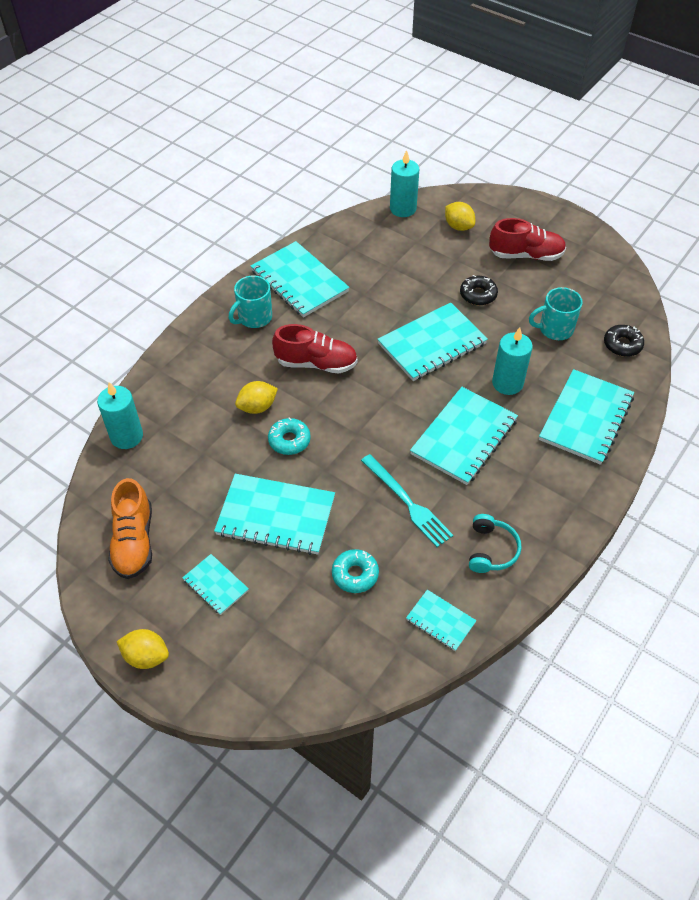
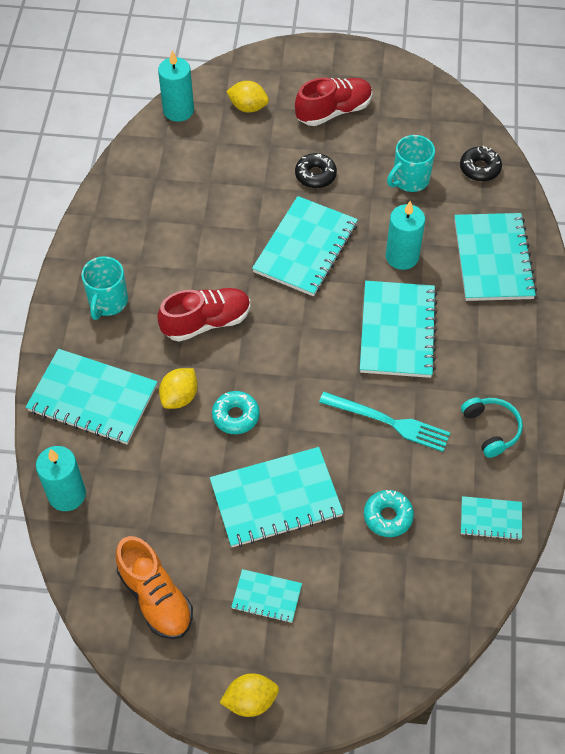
camera: 30 degrees left, 5 degrees up
turquoise notebook [251,241,349,318] -> turquoise notebook moved to [26,349,157,444]

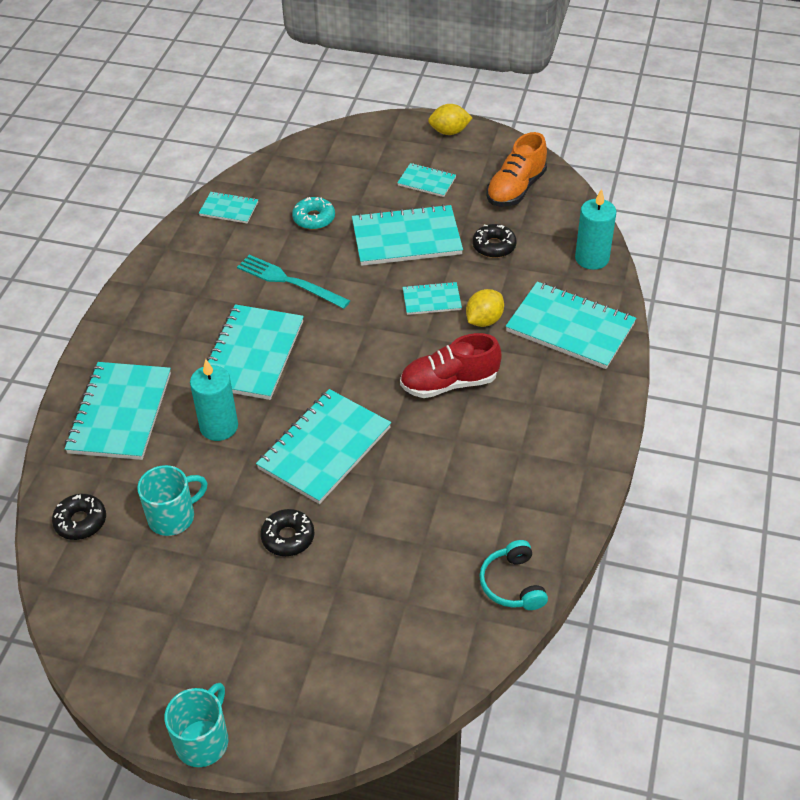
camera: 170 degrees left, 10 degrees down
turquoise mug [82,256,128,320] -> turquoise mug moved to [164,683,228,767]
orange shoe [116,536,193,639] -> orange shoe turned 120 degrees counterclockwise [486,132,547,207]
turquoise candle [158,50,194,122] -> none
turquoise donut [212,391,260,434] -> turquoise notebook [402,282,462,315]
yellow lemon [226,81,269,113] -> none
red shoe [295,77,372,126] -> none
turquoise headphones [461,397,523,458] -> turquoise headphones moved to [479,540,548,610]
none -> black donut [473,224,517,258]

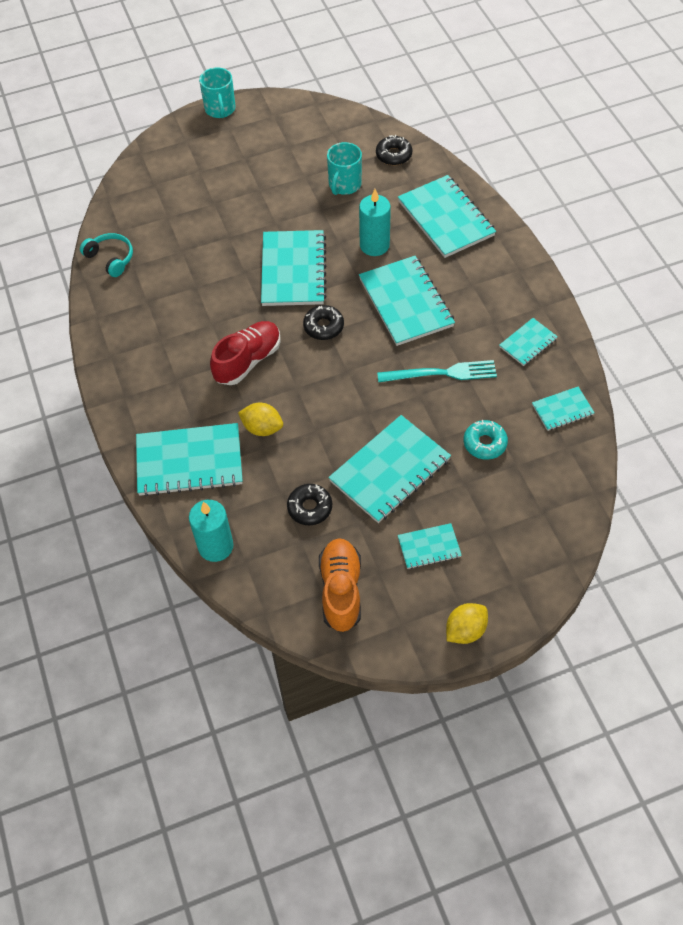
camera: 145 degrees right, 10 degrees up
black donut [260,509,315,556] -> black donut moved to [303,305,344,340]
turquoise notebook [402,282,462,315] -> turquoise notebook moved to [499,318,558,366]
yellow lemon [466,289,504,327] -> yellow lemon turned 75 degrees counterclockwise [238,403,283,436]

